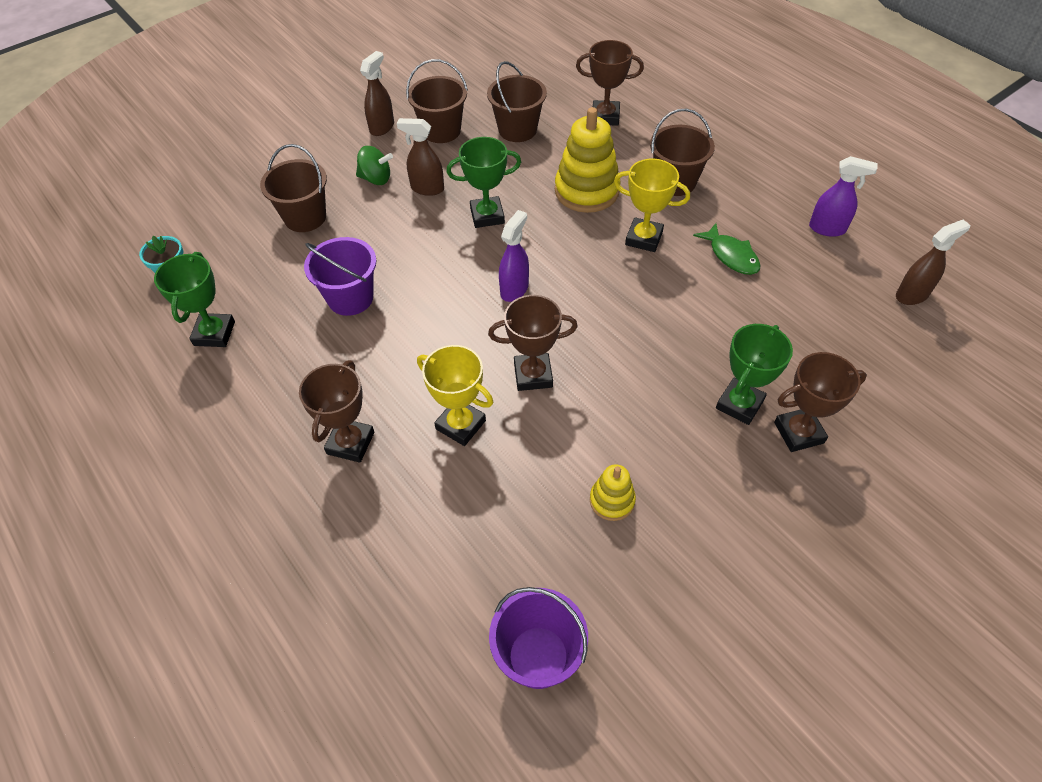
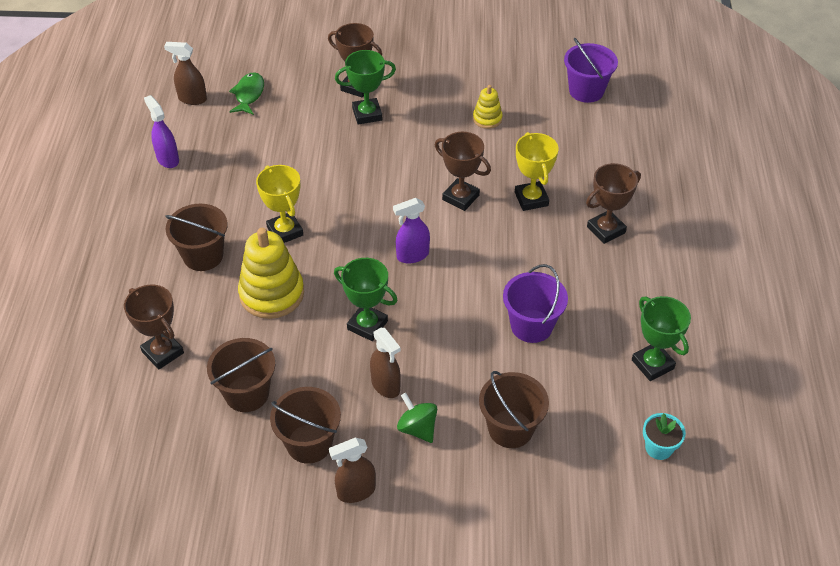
camera: 140 degrees left, 5 degrees down
green trophy [154,252,235,347] -> green trophy turned 75 degrees counterclockwise [632,296,691,381]
green fish [693,223,761,275] -> green fish moved to [229,72,264,115]

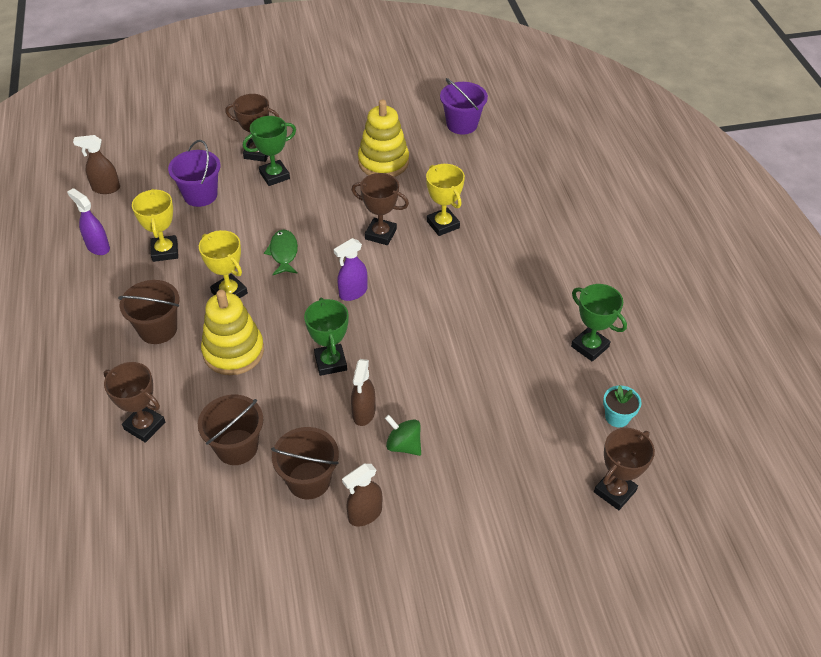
camera: 15 degrees left, 0 degrees up
green fish [229,72,264,115] -> green fish moved to [264,230,298,275]
green trophy [334,258,398,341] -> green trophy turned 60 degrees clockwise [304,298,349,376]
brown spray bottle [370,328,401,398] -> brown spray bottle turned 60 degrees clockwise [351,359,375,426]
yellow stacking toy [473,85,503,129] -> yellow stacking toy [358,99,409,177], size x1.91
brown bucket [479,371,549,448] -> none
purple bucket [503,264,568,343] -> purple bucket moved to [168,140,221,207]
brown trophy [586,163,641,244] -> brown trophy moved to [594,428,655,510]
none -> yellow trophy [132,189,178,262]

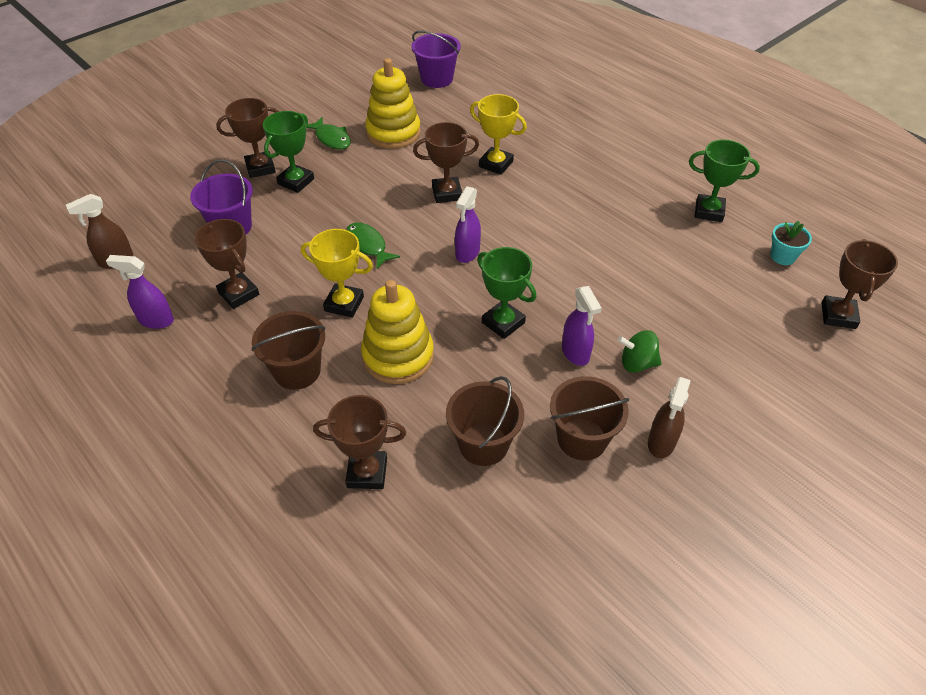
camera: 30 degrees left, 0 degrees up
yellow trophy [132,189,178,262] -> brown trophy [195,219,259,309]
brown spray bottle [351,359,375,426] -> purple spray bottle [562,286,602,366]
none -> green fish [307,117,351,149]

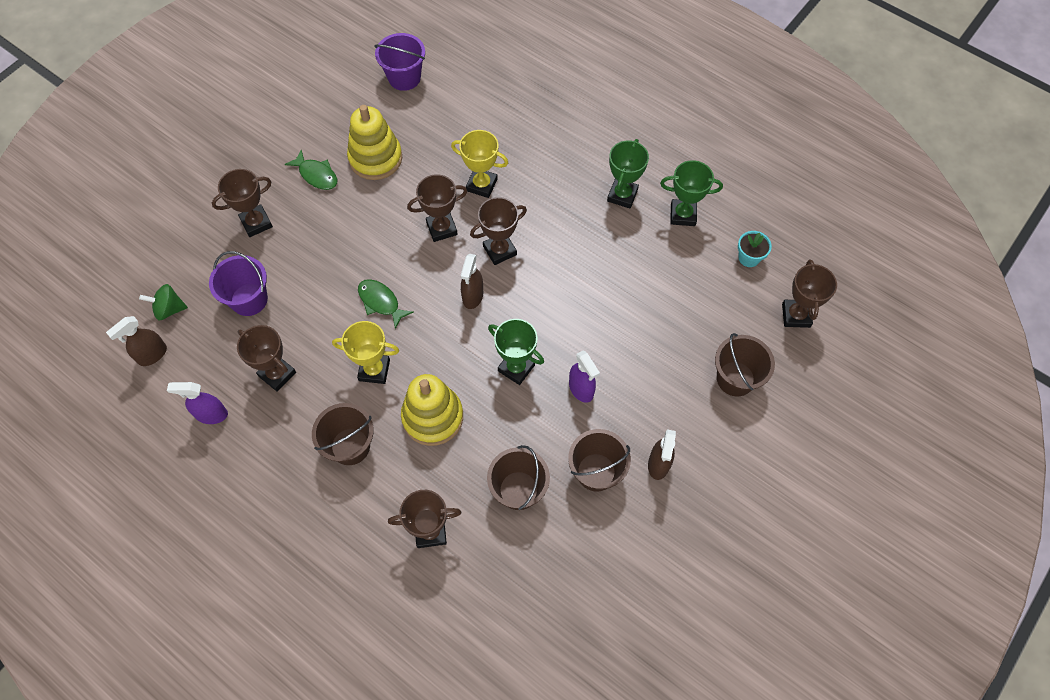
camera: 10 degrees left, 15 degrees up
green trophy [263,111,314,193] -> green trophy moved to [607,139,649,208]
purple spray bottle [455,186,481,263] -> brown spray bottle [460,254,483,309]
green spinning top [618,330,662,373] -> green spinning top moved to [139,284,188,320]
none -> brown trophy [470,197,527,265]
none -> brown bucket [715,333,775,396]

